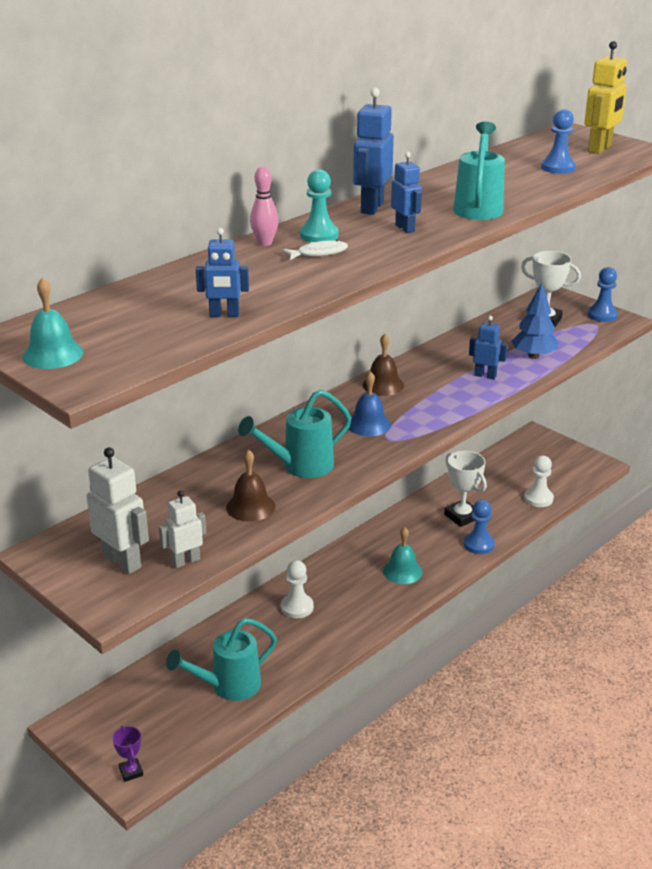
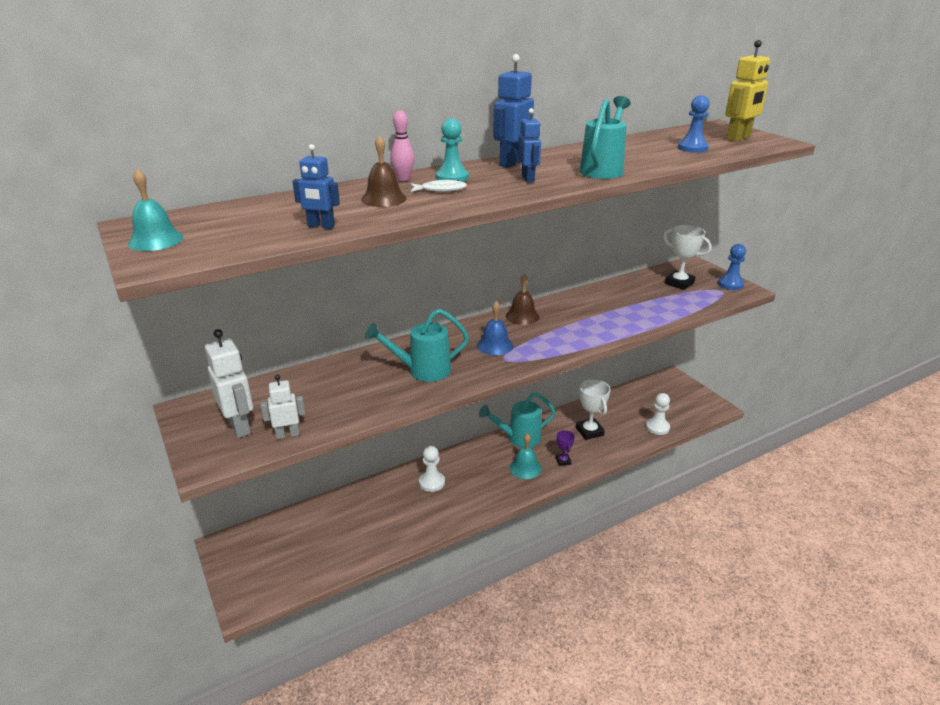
camera: 15 degrees right, 0 degrees up
purple trophy [112,726,143,782] -> purple trophy moved to [556,430,575,466]
turquoise watering can [166,618,277,701] -> turquoise watering can moved to [479,392,556,447]
brown bell [226,450,275,522] -> brown bell moved to [361,135,407,207]
blue pawn [464,500,495,554] -> none
blue robot [469,316,507,380] -> none
blue tree [511,283,558,359] -> none

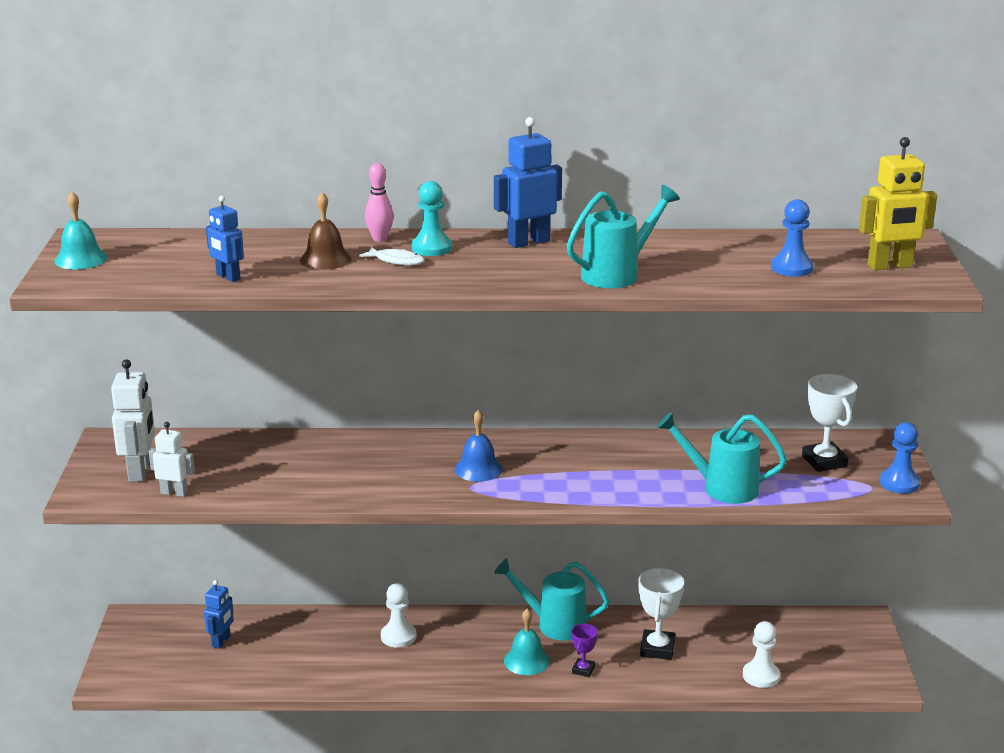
camera: 30 degrees right, 5 degrees down
turquoise watering can [365,309,469,382] -> turquoise watering can moved to [657,412,787,504]
brown bell [506,274,540,325] -> none
blue robot [518,108,541,183] -> blue robot moved to [204,580,234,649]

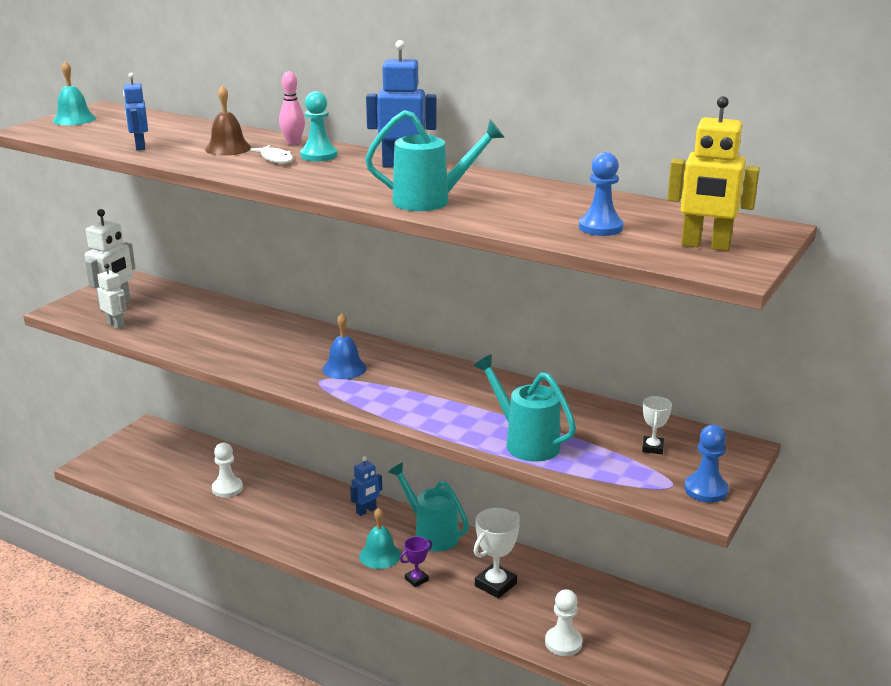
camera: 30 degrees right, 0 degrees up
blue robot [204,580,234,649] -> blue robot moved to [350,456,382,516]
white pawn [381,583,416,648] -> white pawn moved to [212,443,243,498]
white trophy [802,374,857,472] -> white trophy [642,396,672,454], size x0.57

